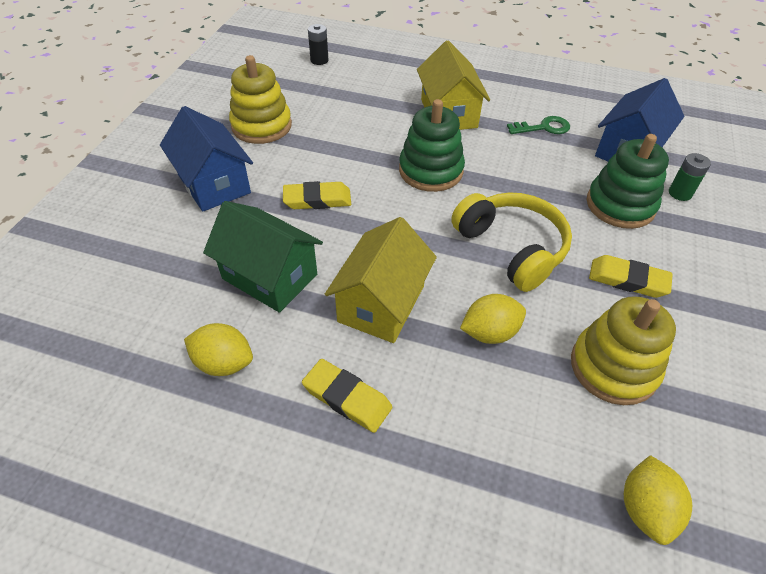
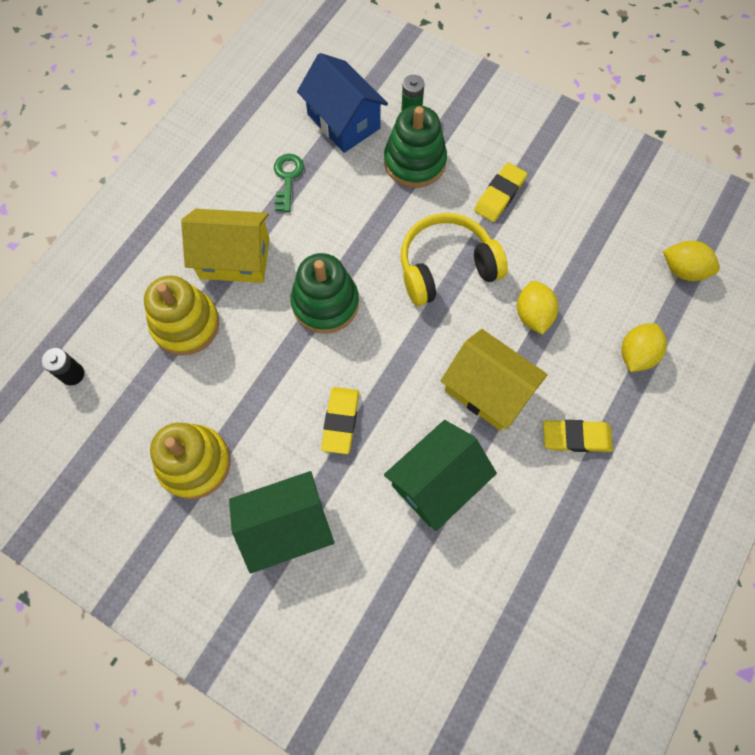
camera: 75 degrees left, 20 degrees up
blue house [160,106,253,212] -> green house [229,471,334,574]
yellow lemon [184,323,253,376] -> yellow lemon moved to [621,323,667,372]
yellow eraser [302,359,392,433] -> yellow eraser turned 45 degrees clockwise [543,420,613,452]
yellow stacking toy [571,296,676,405] -> yellow stacking toy moved to [144,275,219,356]

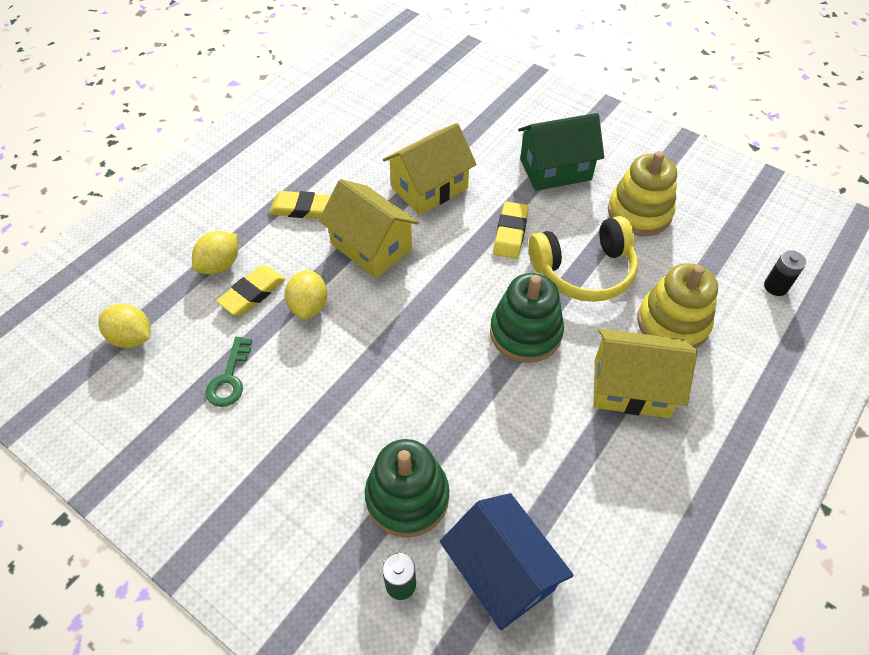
camera: 175 degrees left, 15 degrees down
green key [274,154,304,212] -> green key moved to [206,337,252,407]
green house [384,420,497,531] -> yellow house [383,123,477,215]
yellow headphones [401,213,508,306] -> yellow headphones moved to [529,216,638,302]
yellow eraser [474,162,527,222] -> yellow eraser moved to [216,265,286,316]

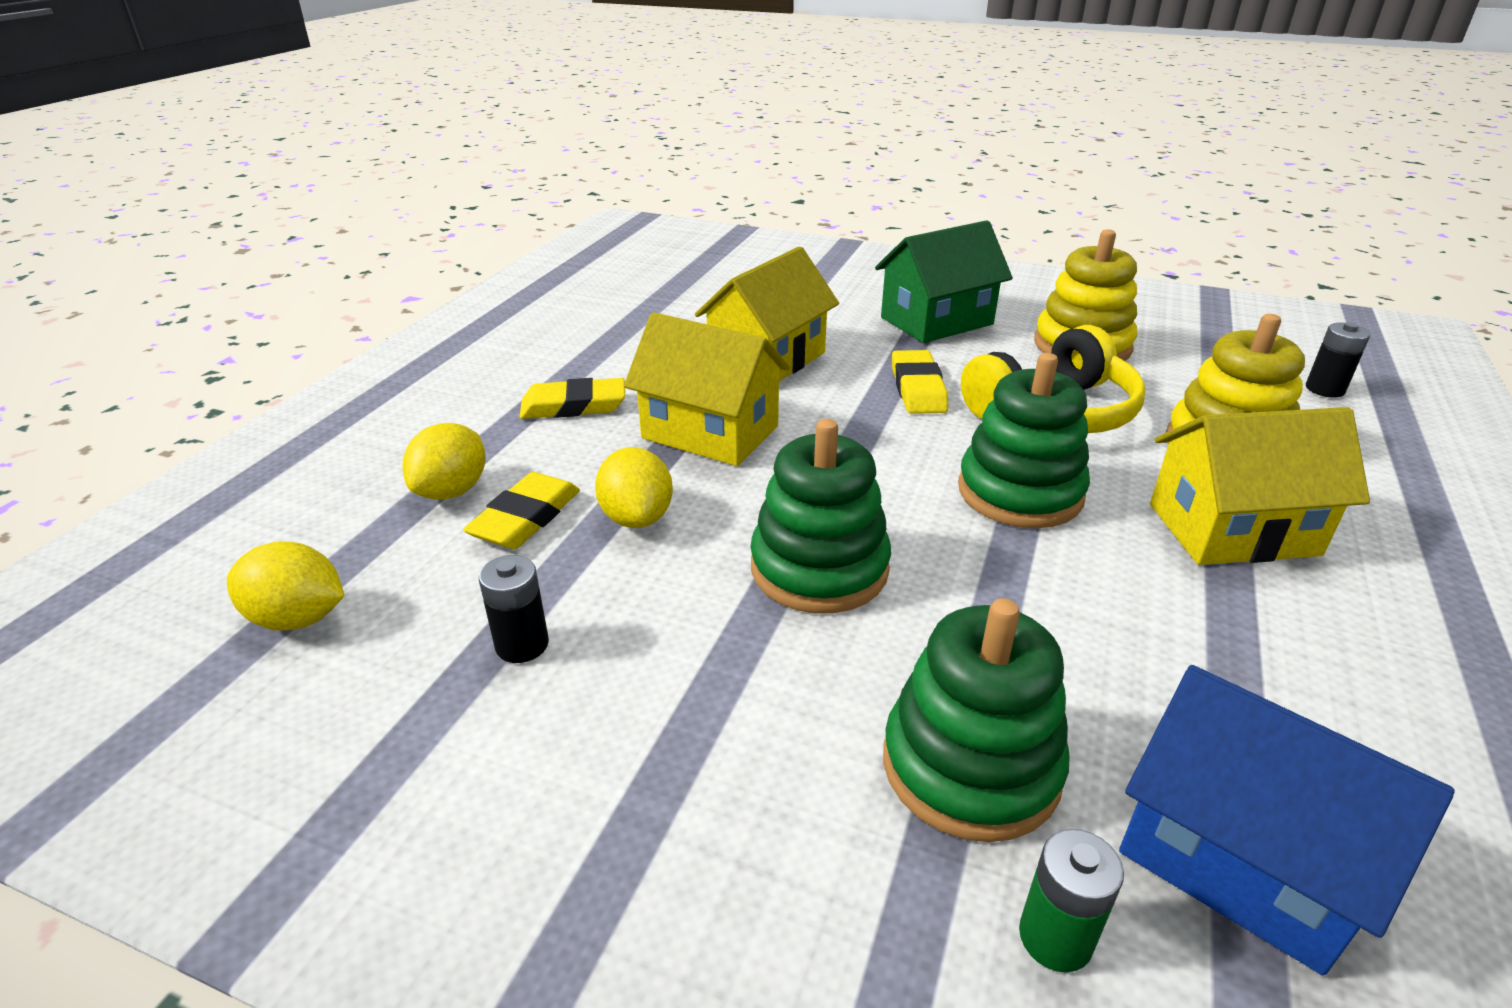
camera: 15 degrees left, 20 degrees down
green key [206,337,252,407] -> black battery [479,555,549,663]
none -> green stacking toy [750,419,891,613]

